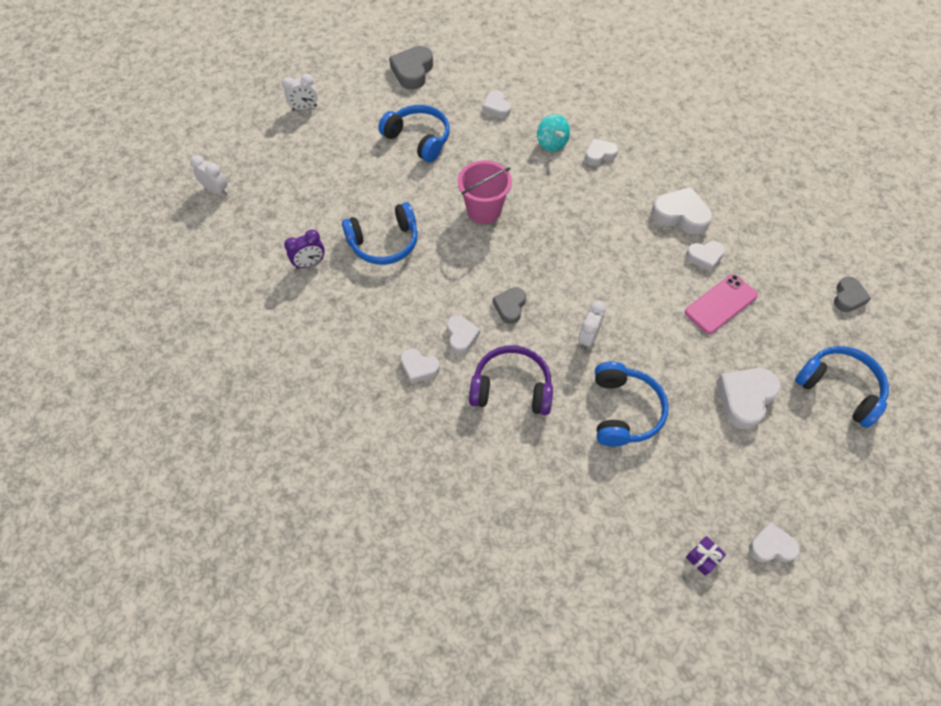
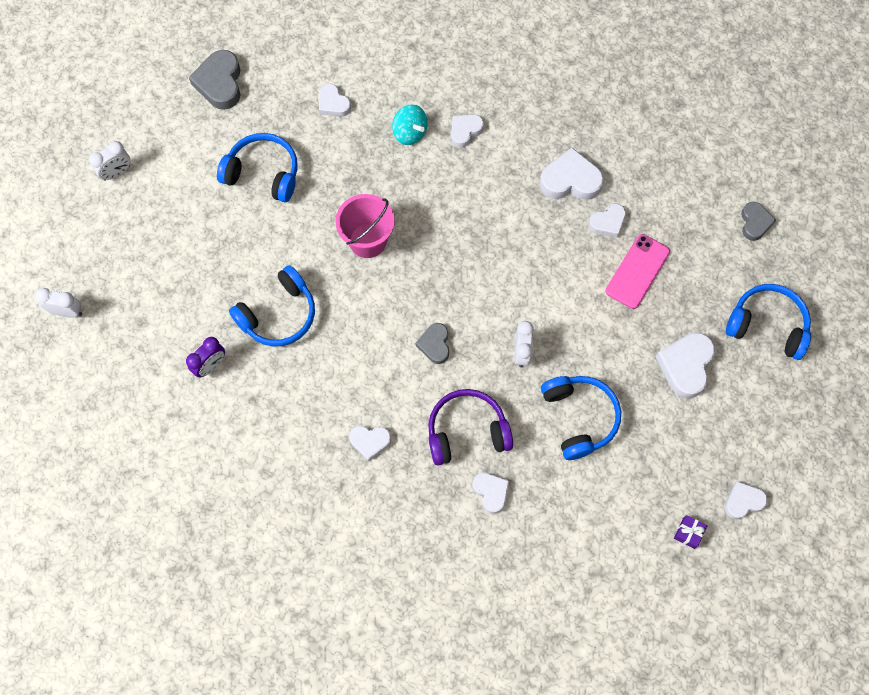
camera: 20 degrees left, 10 degrees up
white heart [447,316,480,354] -> white heart moved to [473,472,509,514]

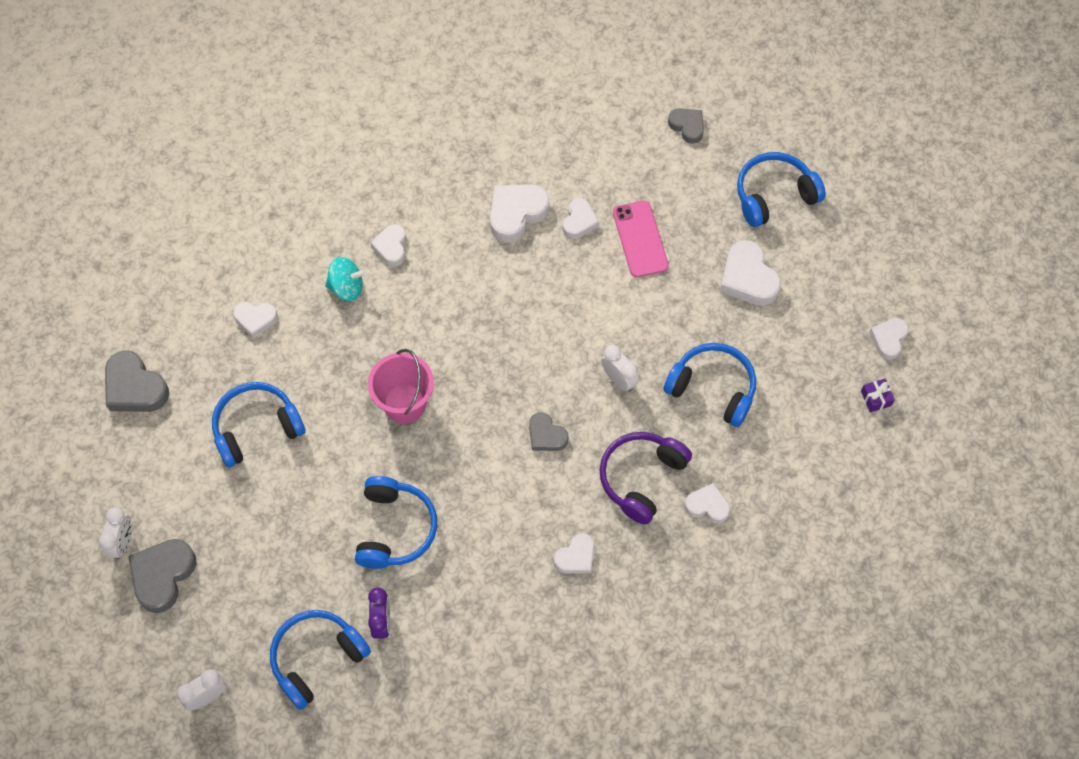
camera: 45 degrees left, 5 degrees down
none -> grey heart [128,539,197,613]
none -> blue headphones [270,610,371,710]

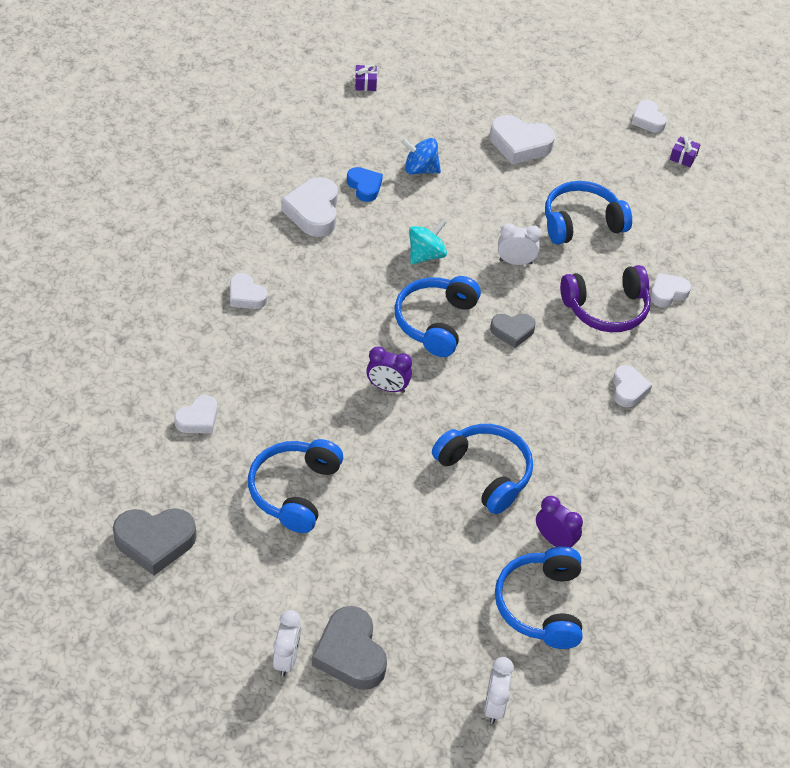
camera: 50 degrees left, 15 degrees down
white clock [98,507,132,559] -> white clock turned 45 degrees clockwise [273,610,301,677]
turquoise spinning top [325,257,366,301] -> turquoise spinning top moved to [409,220,447,264]
pink bucket [368,349,434,424] -> purple clock [366,346,412,393]
white heart [563,198,599,239] -> blue heart [347,167,383,202]
purple headphones [599,432,692,525] -> purple headphones turned 90 degrees counterclockwise [560,265,651,332]
pink phone [613,201,669,277] -> blue spinning top [401,138,441,174]
grey heart [668,108,704,144] -> purple gift [355,65,377,91]
blue headphones [737,152,826,227] -> blue headphones moved to [394,276,481,357]

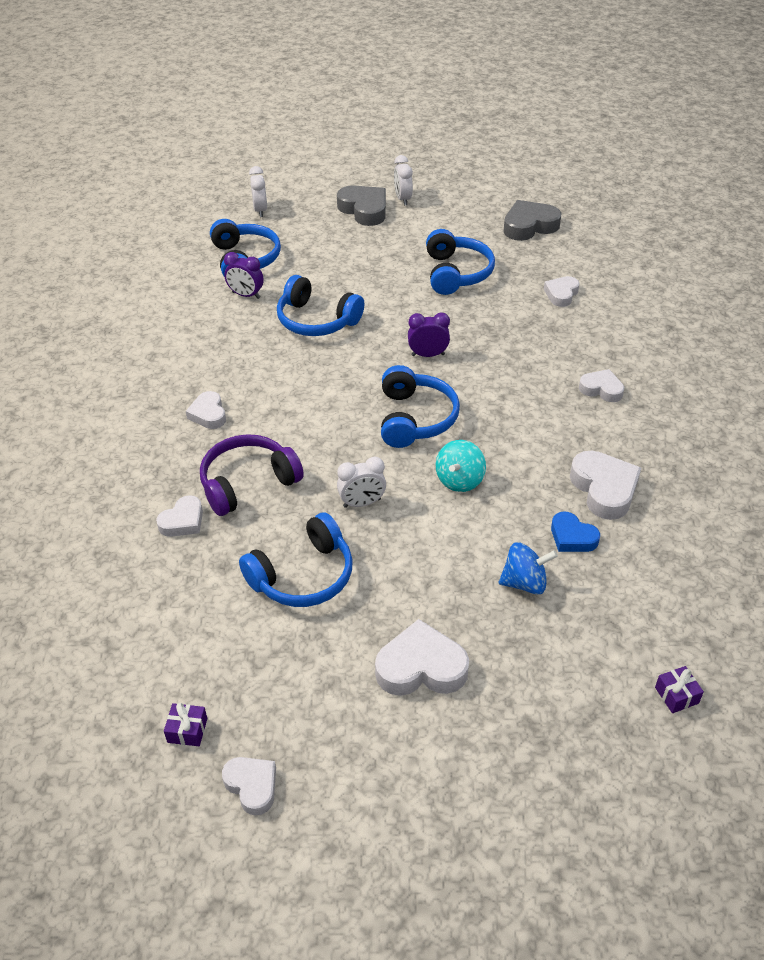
camera: 165 degrees right, 5 degrees down
grey heart [490,314,536,348] -> none

